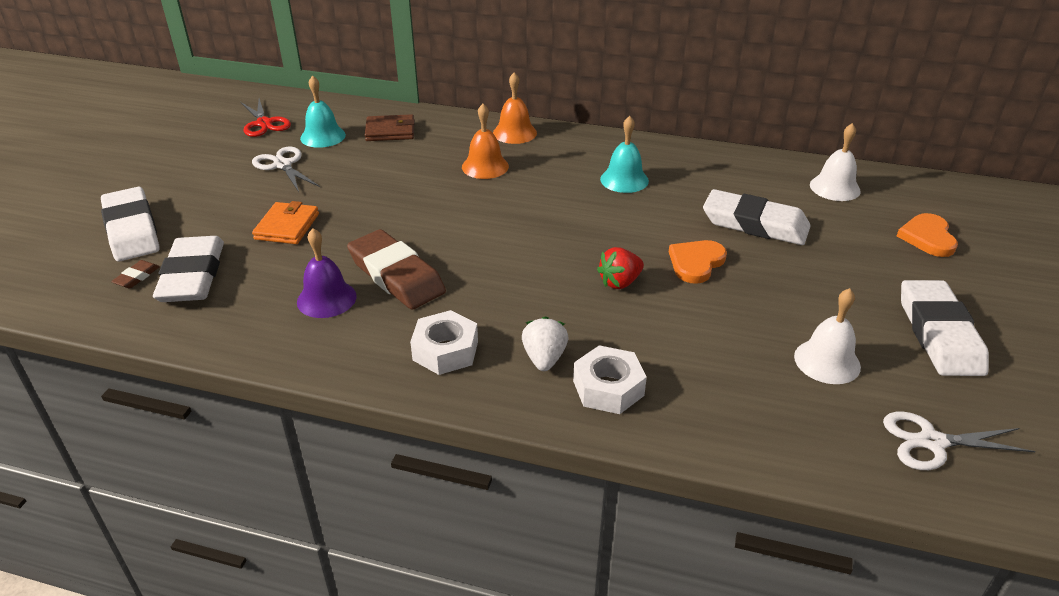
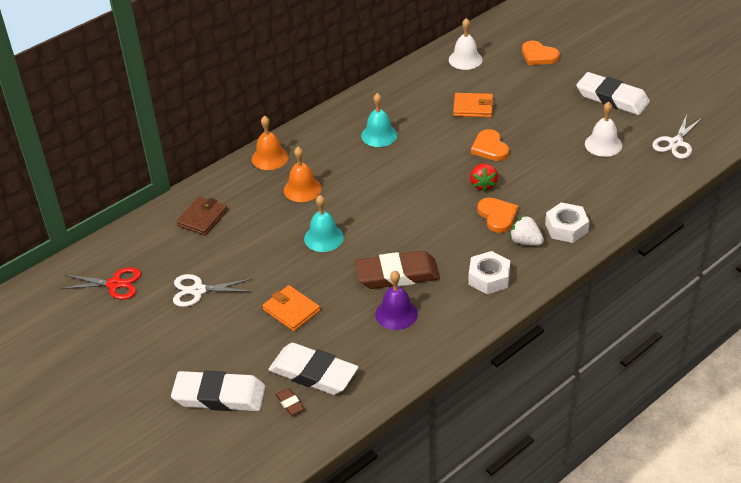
camera: 55 degrees left, 5 degrees up
turquoise bell [300,75,346,148] -> turquoise bell moved to [304,195,344,252]
white eraser [703,189,811,245] -> orange wallet [453,93,494,118]
none -> orange heart [477,198,518,233]

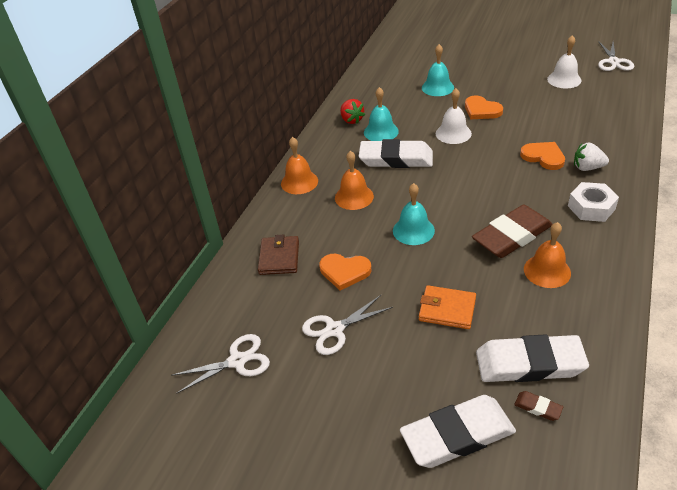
camera: 25 degrees left, 0 degrees up
red scissors [60,267,141,299] -> white scissors [171,334,270,394]
purple bell [375,271,418,330] -> orange bell [524,222,571,288]
white bell [449,18,483,70] -> white bell moved to [436,88,472,144]
orange wallet [453,93,494,118] -> turquoise bell [422,44,454,96]
red strawberry [470,163,498,192] -> red strawberry moved to [340,99,365,124]
orange heart [522,41,560,65] -> orange heart moved to [319,254,371,290]
white nut [545,202,590,243] -> none
white eraser [576,72,650,115] -> white eraser moved to [359,139,433,168]

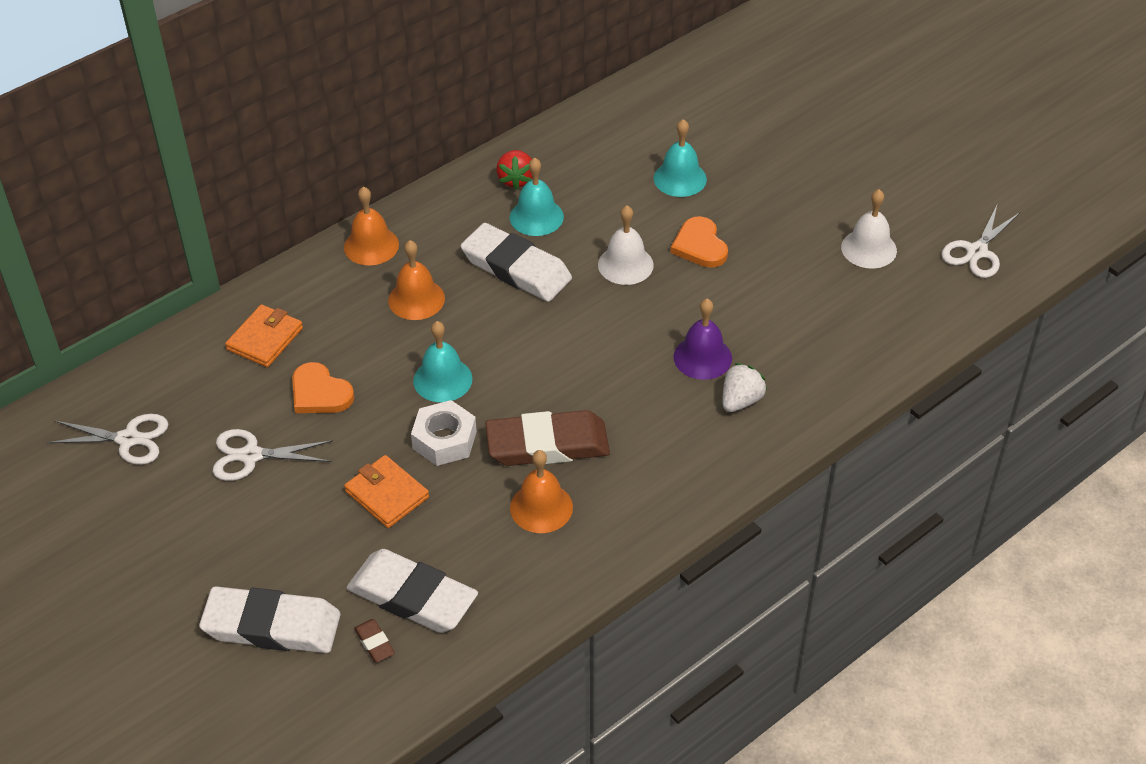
camera: 25 degrees right, 5 degrees up
brown wallet [258,234,299,275] -> orange wallet [225,304,303,367]
orange heart [520,142,565,170] -> purple bell [674,299,732,380]
white nut [568,182,619,222] -> white nut moved to [411,400,477,466]
white strawberry [574,143,609,171] -> white strawberry turned 90 degrees clockwise [722,363,767,412]

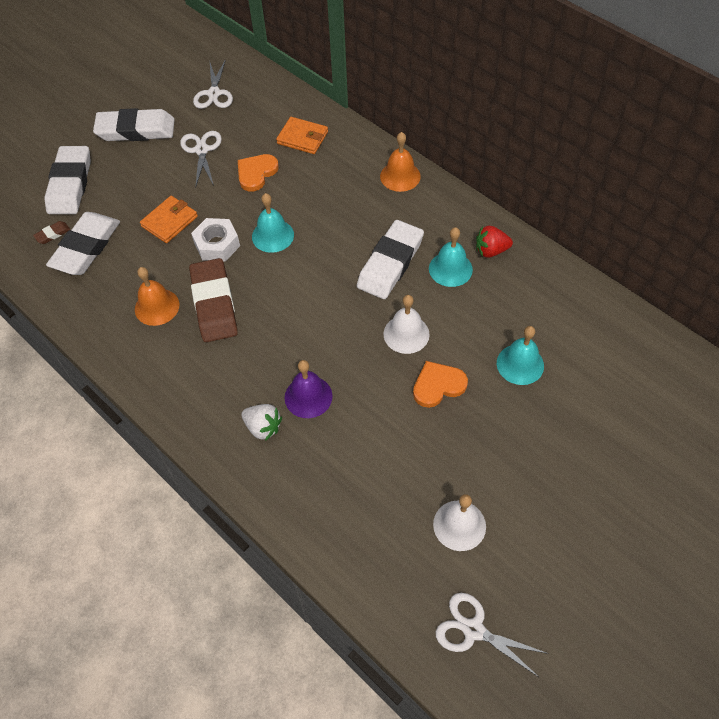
camera: 85 degrees right, 10 degrees up
orange bell [388,240,445,320] -> none
none -> white eraser [93,108,175,141]

